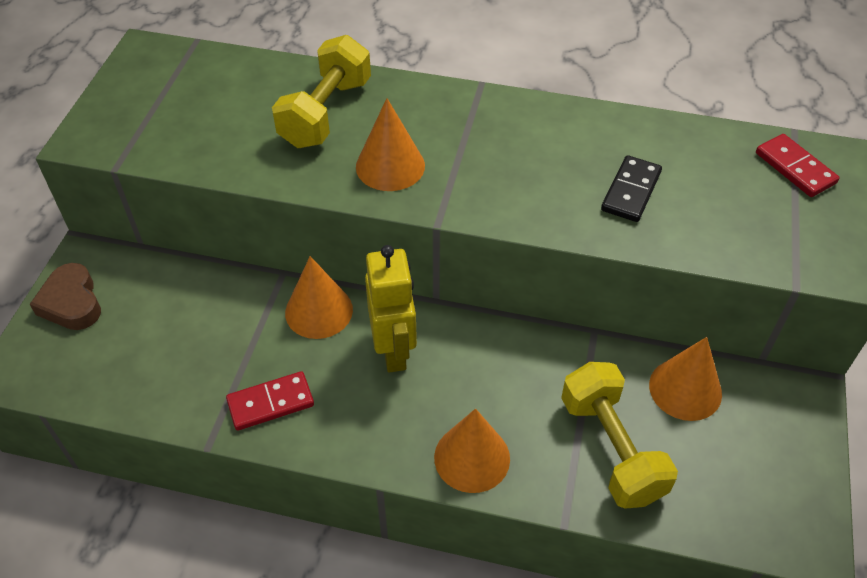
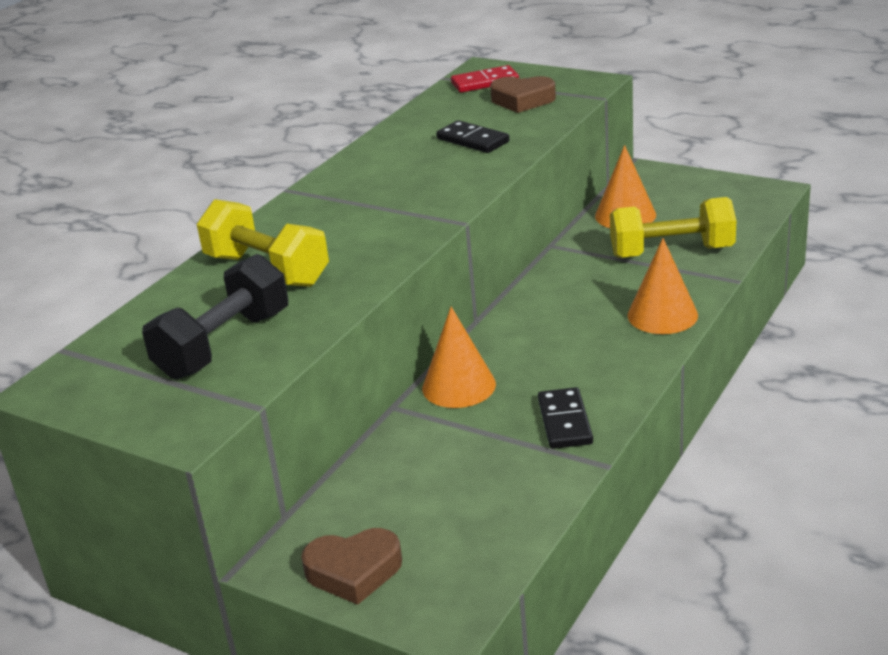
camera: 70 degrees left, 20 degrees down
red domino [226,371,314,431] -> black domino [538,387,593,449]
orange cone [356,98,425,191] -> none
yellow robot [365,245,417,373] -> none
none -> black dumbbell [142,254,288,380]
none -> brown heart [490,76,556,113]

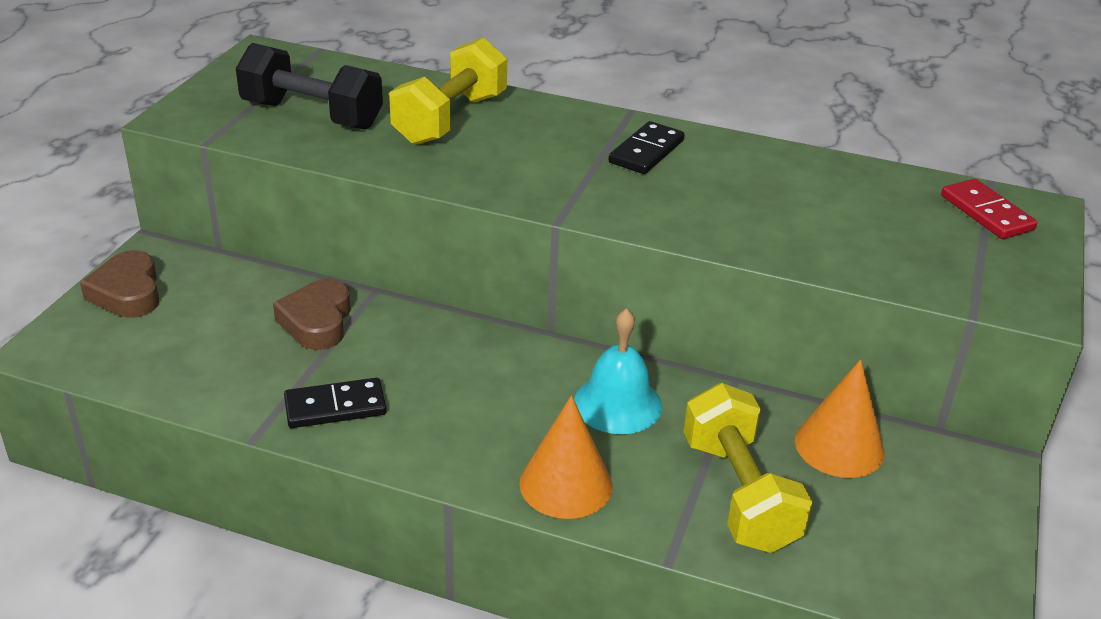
camera: 75 degrees right, 5 degrees up
orange cone [422,307,496,408] -> none
black domino [436,120,510,153] -> black domino moved to [609,121,684,174]
brown heart [490,76,556,113] -> brown heart moved to [273,279,351,350]
none -> turquoise bell [574,308,662,434]

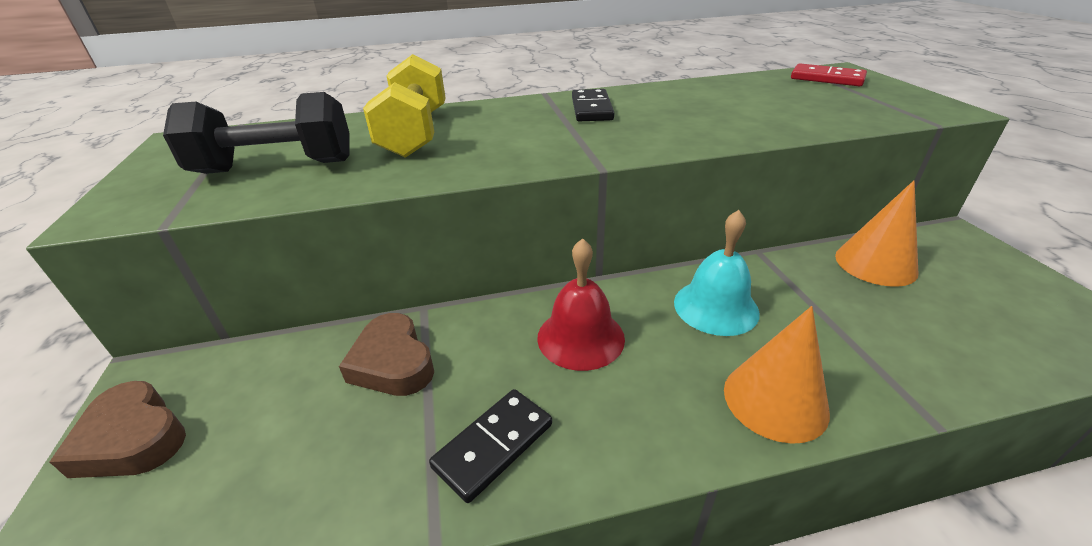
camera: 30 degrees left, 0 degrees up
yellow dumbbell [683,383,812,553] -> none
none -> red bell [537,238,625,371]

